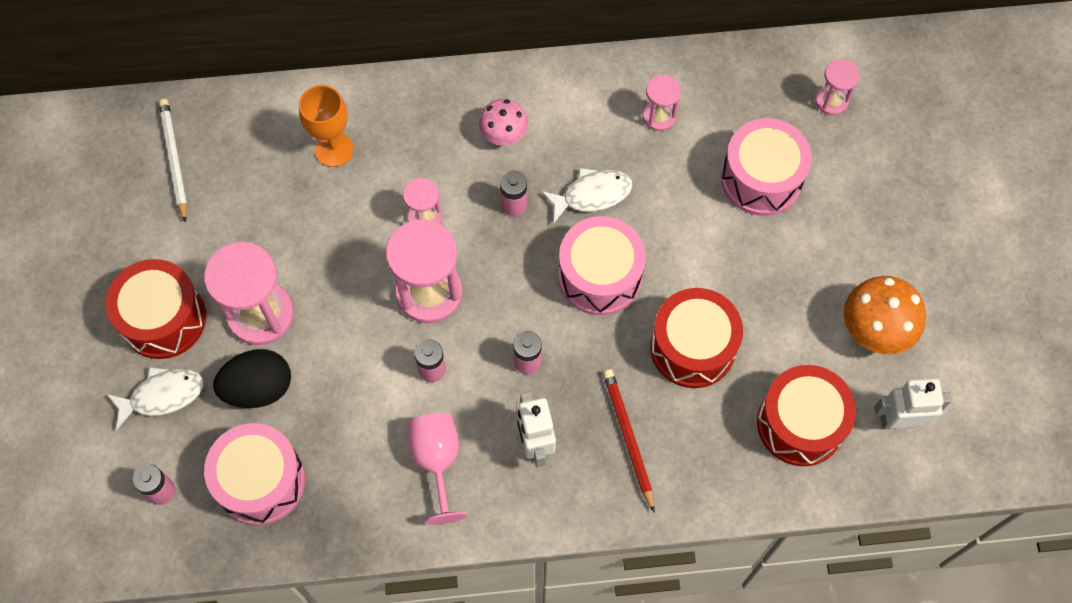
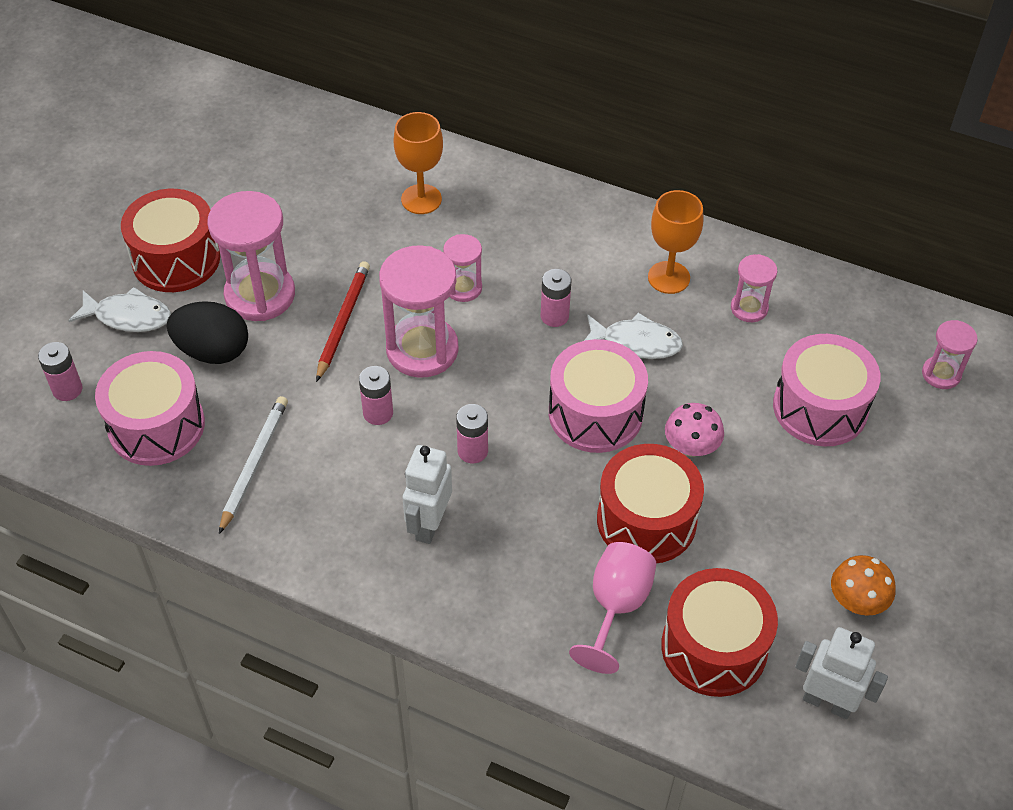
camera: 30 degrees right, 15 degrees down
white pencil [159,99,187,223] -> white pencil moved to [219,396,288,534]
pink goblet [408,413,467,525] -> pink goblet moved to [569,542,657,674]
pink mushroom [479,99,528,146] -> pink mushroom moved to [665,403,724,457]
red pencil [603,369,654,512] -> red pencil moved to [316,261,370,382]
orange mushroom [844,276,926,354] -> orange mushroom [831,555,896,616], size x0.65
none -> orange goblet [648,190,704,294]

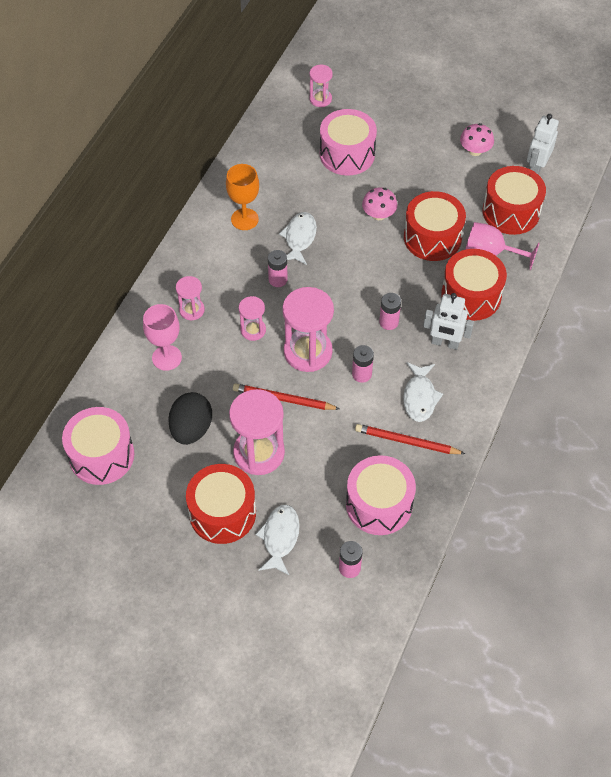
camera: 90 degrees left, 5 degrees up
black egg [167,301,248,364] -> black egg moved to [168,392,212,445]
white pencil [219,396,288,534] -> red pencil [355,424,465,454]
orange goblet [394,112,443,214] -> pink goblet [143,304,182,371]
pink drum [549,339,648,453] -> pink drum moved to [62,407,134,485]
pink hourglass [731,254,777,322] -> pink hourglass moved to [176,276,205,320]
orange mushroom [831,555,896,616] -> pink mushroom [460,123,494,156]
none -> white fish [403,362,443,422]
none -> red drum [441,249,507,321]

